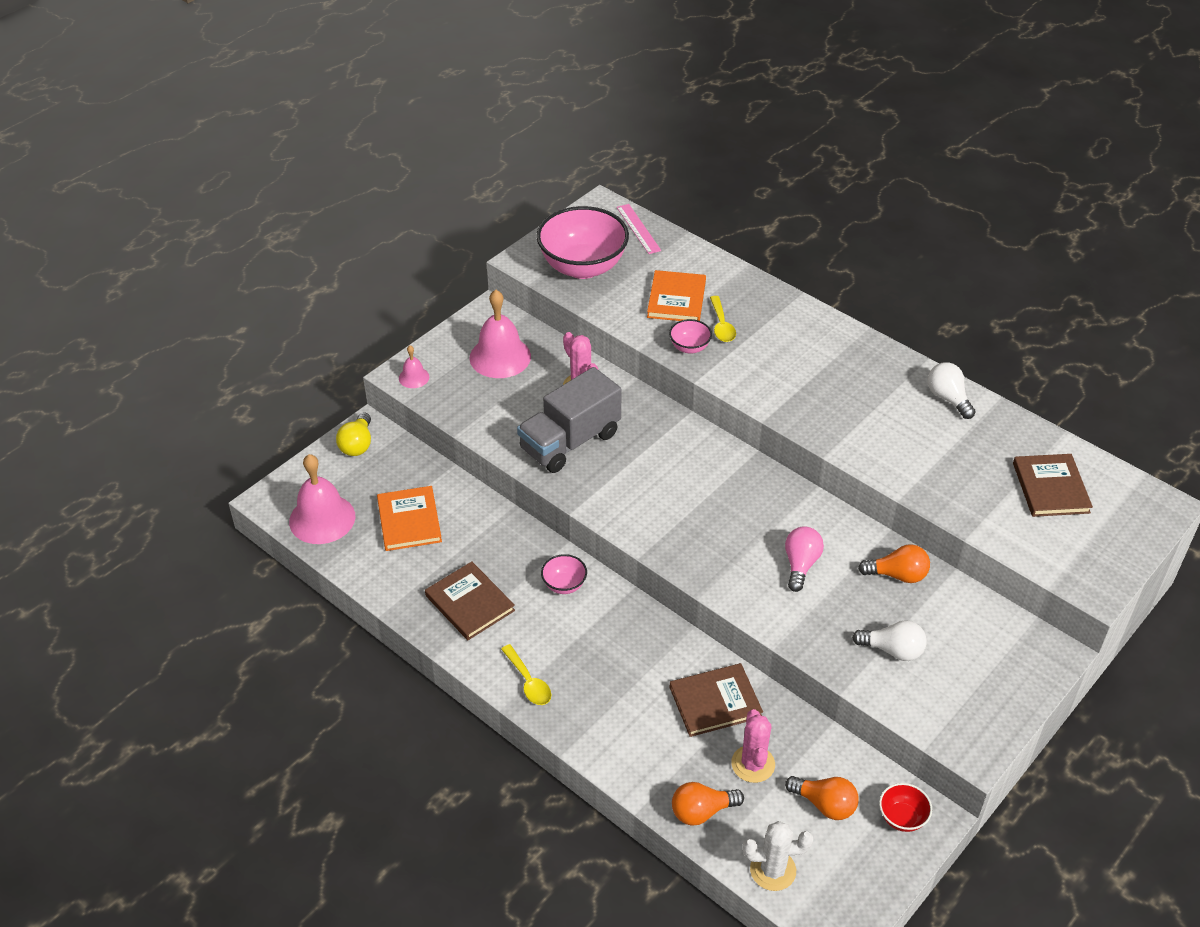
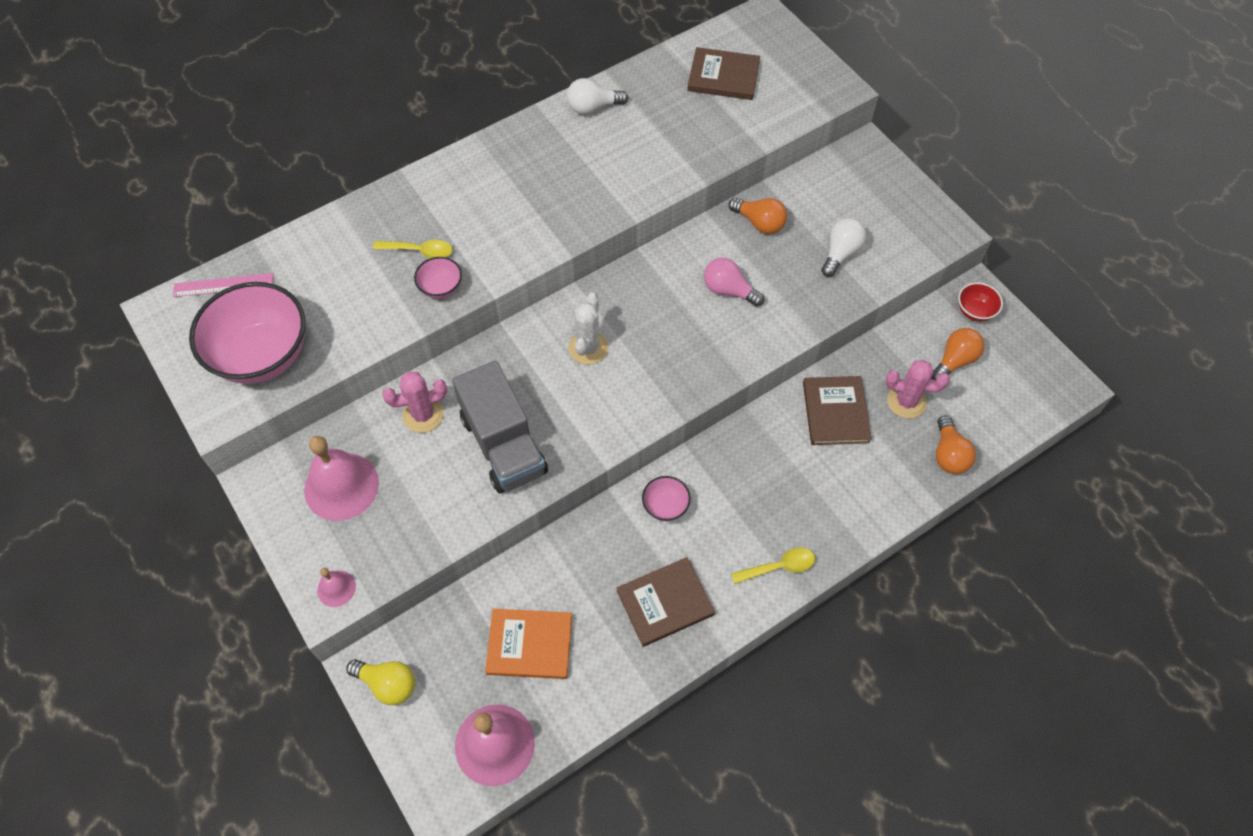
camera: 75 degrees left, 15 degrees up
orange book [647,270,706,321] -> none
white cactus [743,821,813,891] -> white cactus moved to [568,292,608,365]
orange light bulb [858,544,930,583] -> orange light bulb turned 105 degrees clockwise [729,198,787,234]

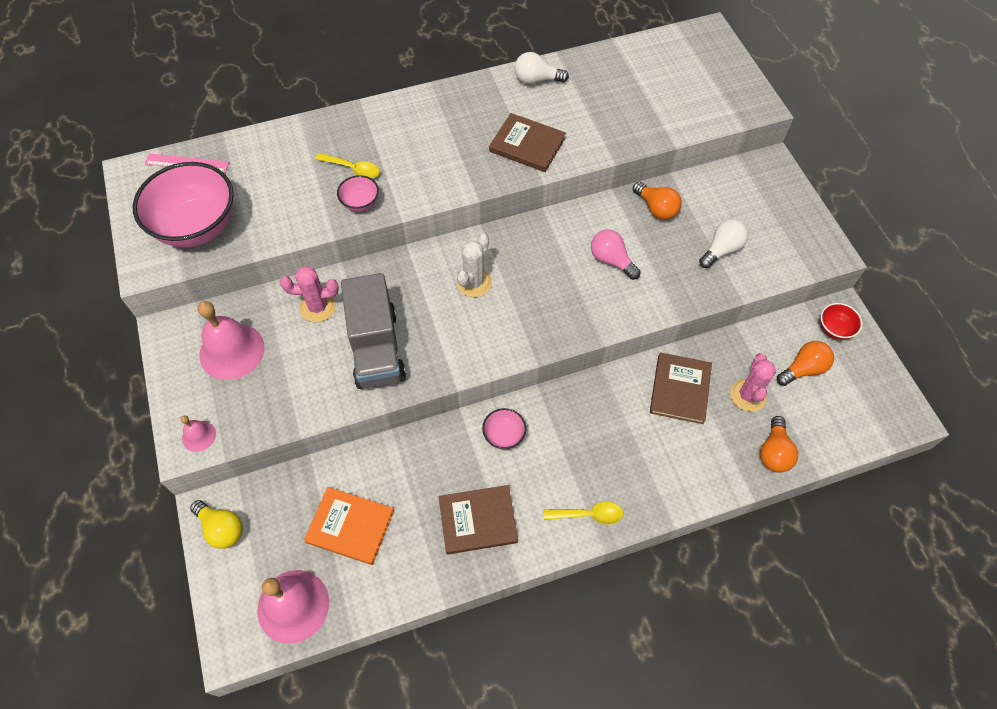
camera: 15 degrees right, 0 degrees up
brown book [687,47,760,100] -> brown book moved to [489,113,566,172]
pink cactus [886,360,950,419] -> pink cactus turned 75 degrees clockwise [730,353,776,412]

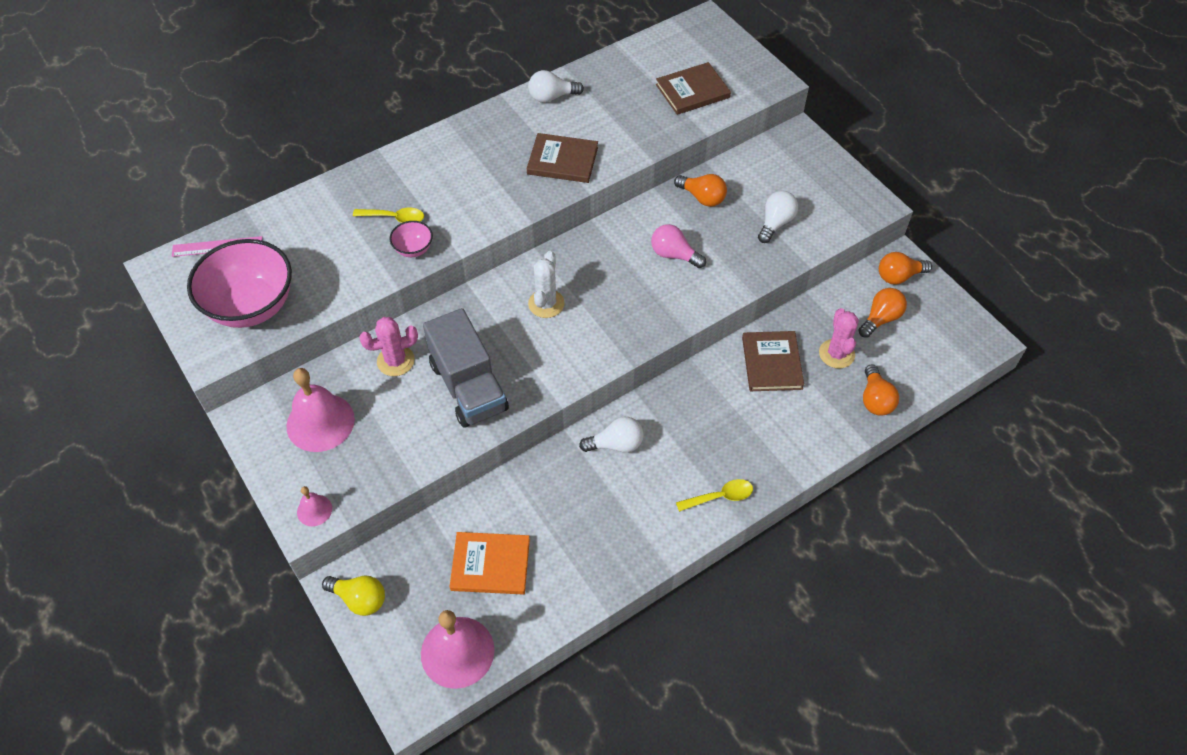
camera: 15 degrees left, 5 degrees down
brown book [438,485,518,555] -> brown book moved to [656,62,731,115]
pink bowl [482,408,526,450] -> white light bulb [579,417,644,453]
red bowl [820,303,862,340] -> orange light bulb [879,252,932,284]

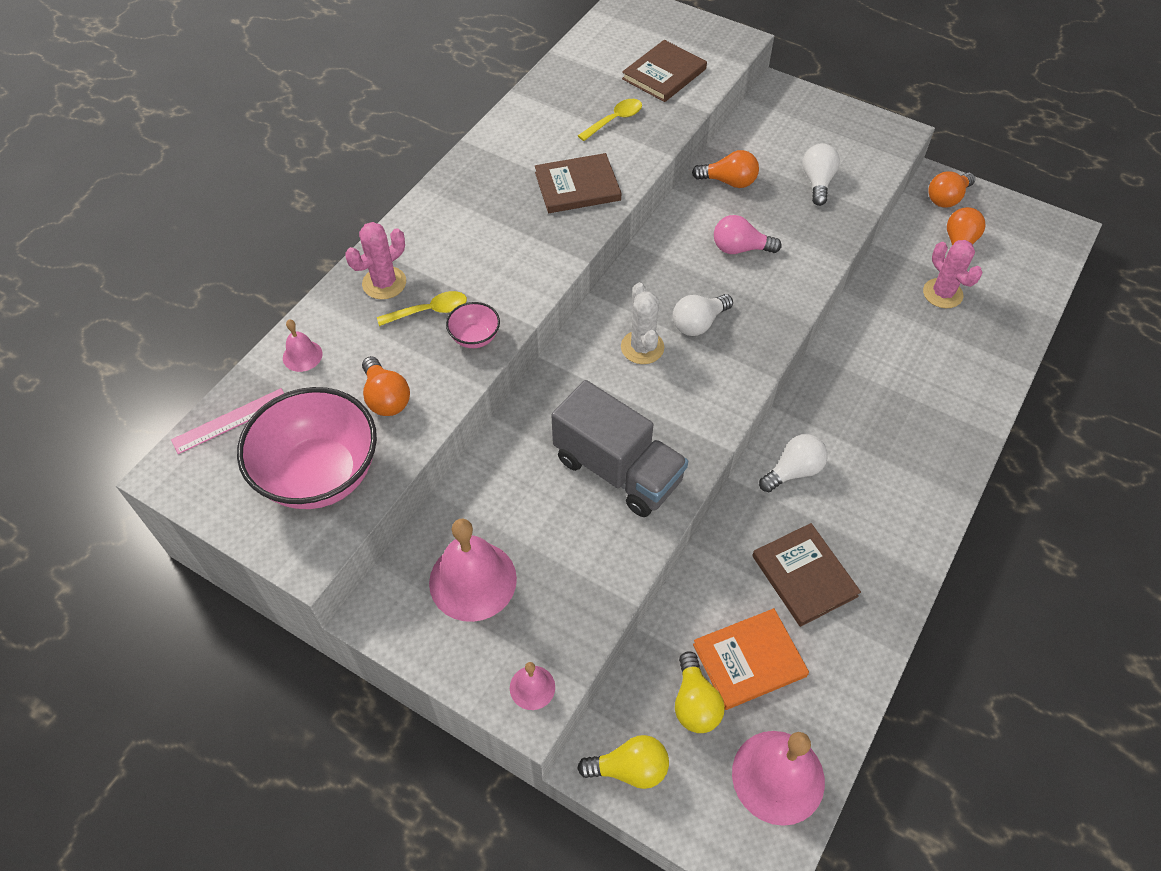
camera: 25 degrees left, 0 degrees up
pink cactus [359,317,418,376] -> pink cactus moved to [345,222,406,300]
white light bulb [528,70,584,103] -> white light bulb moved to [673,294,733,336]
yellow spoon [676,479,753,512] -> yellow spoon moved to [578,99,642,141]
brown book [742,331,804,391] -> brown book moved to [752,523,861,627]
orange light bulb [863,364,899,416] -> orange light bulb moved to [362,356,410,416]
none -> pink bell [283,320,323,372]
none -> yellow light bulb [675,651,725,733]

